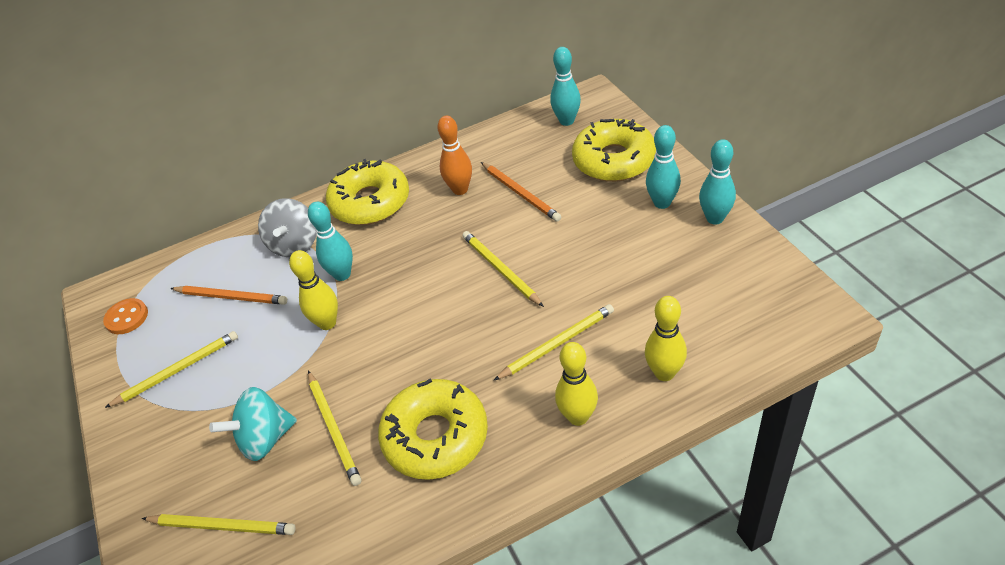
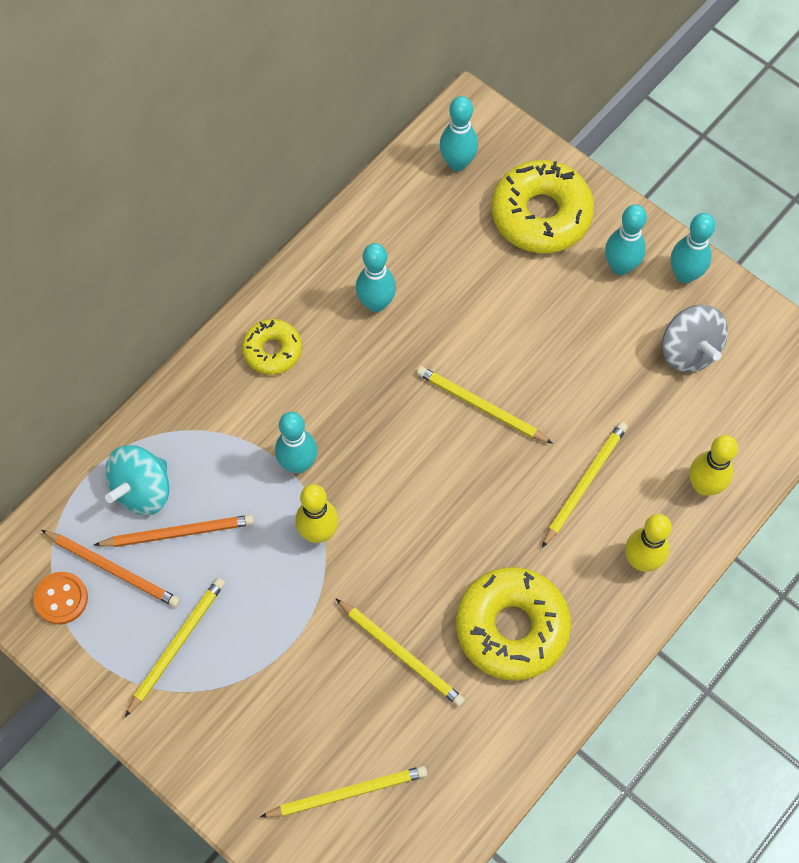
camera: 30 degrees left, 20 degrees up
turquoise spinning top [209,387,297,461] -> turquoise spinning top moved to [105,445,169,515]
grey spinning top [258,198,316,257] -> grey spinning top moved to [662,305,728,372]
yellow donut [326,159,409,225] -> yellow donut [242,319,302,375], size x0.56
orange bowling pin [437,116,472,195] -> turquoise bowling pin [356,243,396,312]
orange pencil [481,162,561,222] -> orange pencil moved to [41,530,180,607]

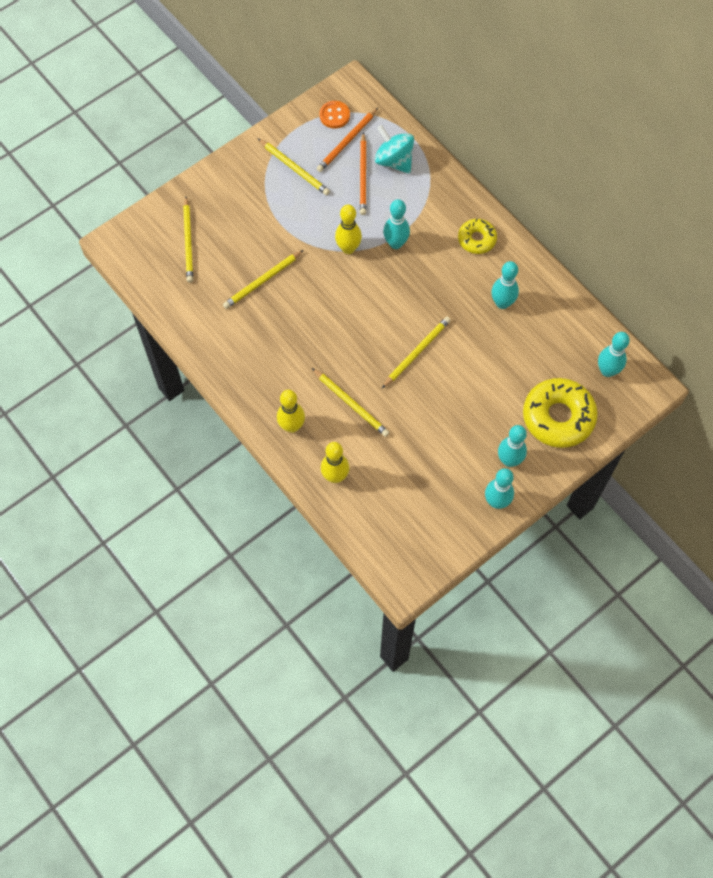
camera: 100 degrees right, 0 degrees up
yellow donut [456,567,571,681] -> none
grey spinning top [662,305,728,372] -> none

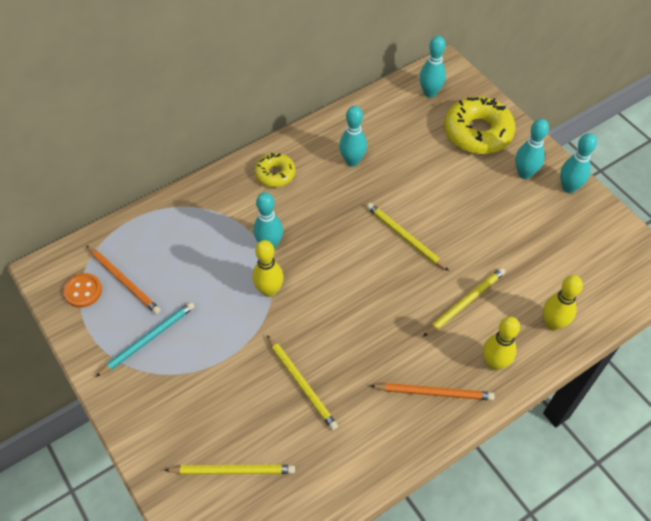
camera: 85 degrees left, 10 degrees down
yellow pencil [258,139,330,195] -> turquoise pencil [96,302,195,377]
orange pencil [360,132,366,215] -> orange pencil moved to [370,383,495,400]
turquoise spinning top [375,125,414,174] -> none

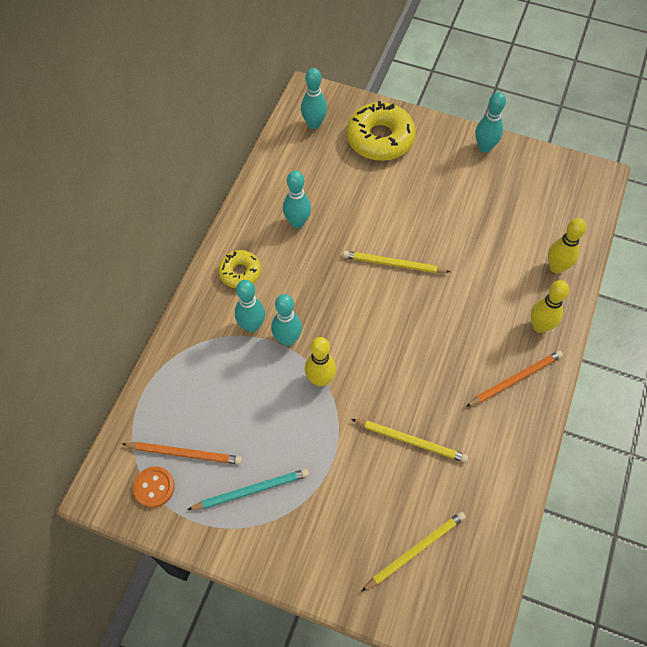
camera: 35 degrees left, 5 degrees up
turquoise pencil [96,302,195,377] -> turquoise pencil turned 60 degrees clockwise [187,469,309,510]
yellow pencil [423,268,506,337] -> none
turquoise bowling pin [515,119,549,179] -> turquoise bowling pin moved to [235,280,265,332]

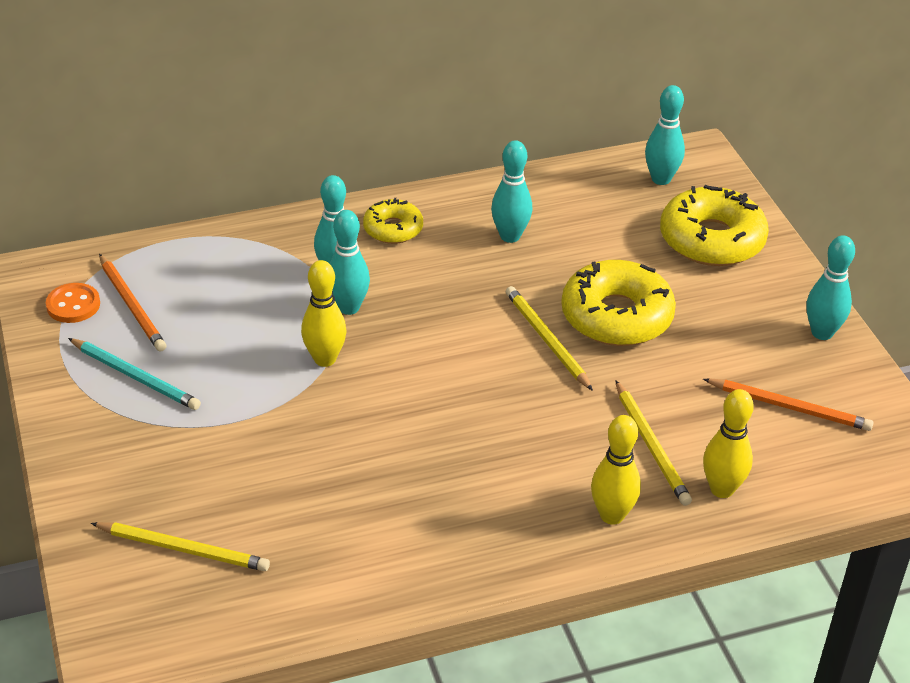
camera: 50 degrees right, 20 degrees down
yellow pencil [351,419,468,463] -> yellow pencil moved to [615,380,692,506]
orange pencil [466,350,563,407] -> orange pencil moved to [703,378,873,431]
none -> yellow donut [561,260,676,346]

